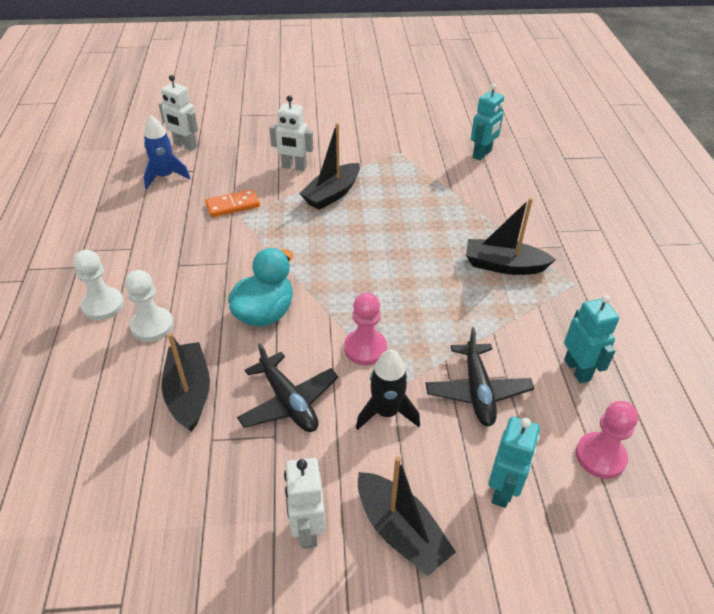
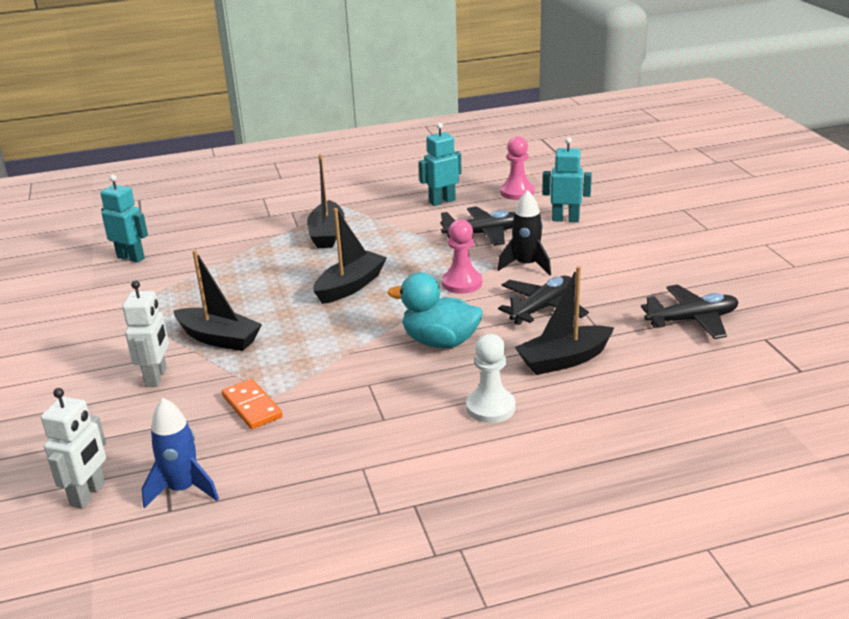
camera: 100 degrees left, 15 degrees down
white pawn [73,250,124,320] -> none
white robot [284,458,325,549] -> none
black boat [358,456,456,576] -> black boat moved to [313,208,387,304]
none -> black plane [641,285,738,339]

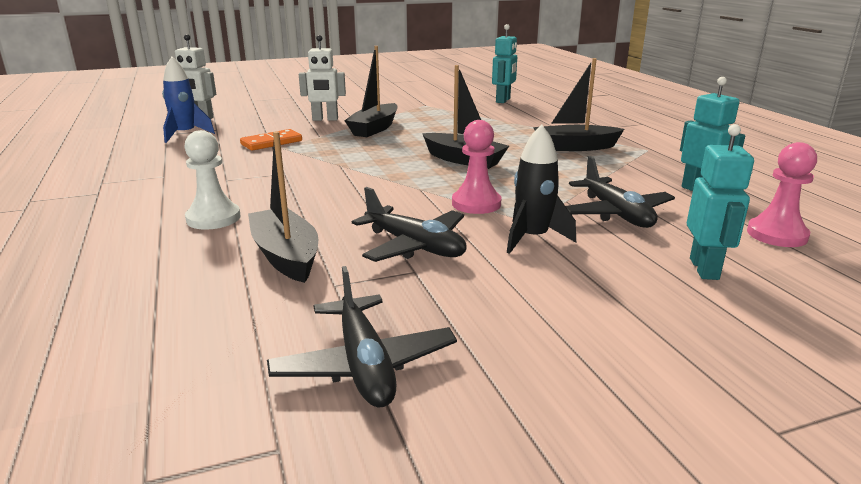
camera: 85 degrees right, 5 degrees down
turquoise duck [388,273,483,348] -> none

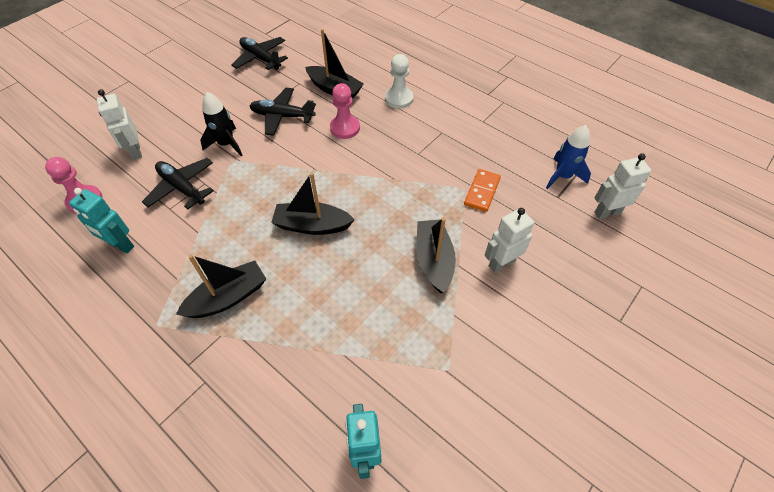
camera: 150 degrees right, 30 degrees up
pink pawn [452,120,502,214] -> pink pawn moved to [330,83,360,139]
turquoise robot [687,124,754,280] -> white robot [97,89,142,160]

